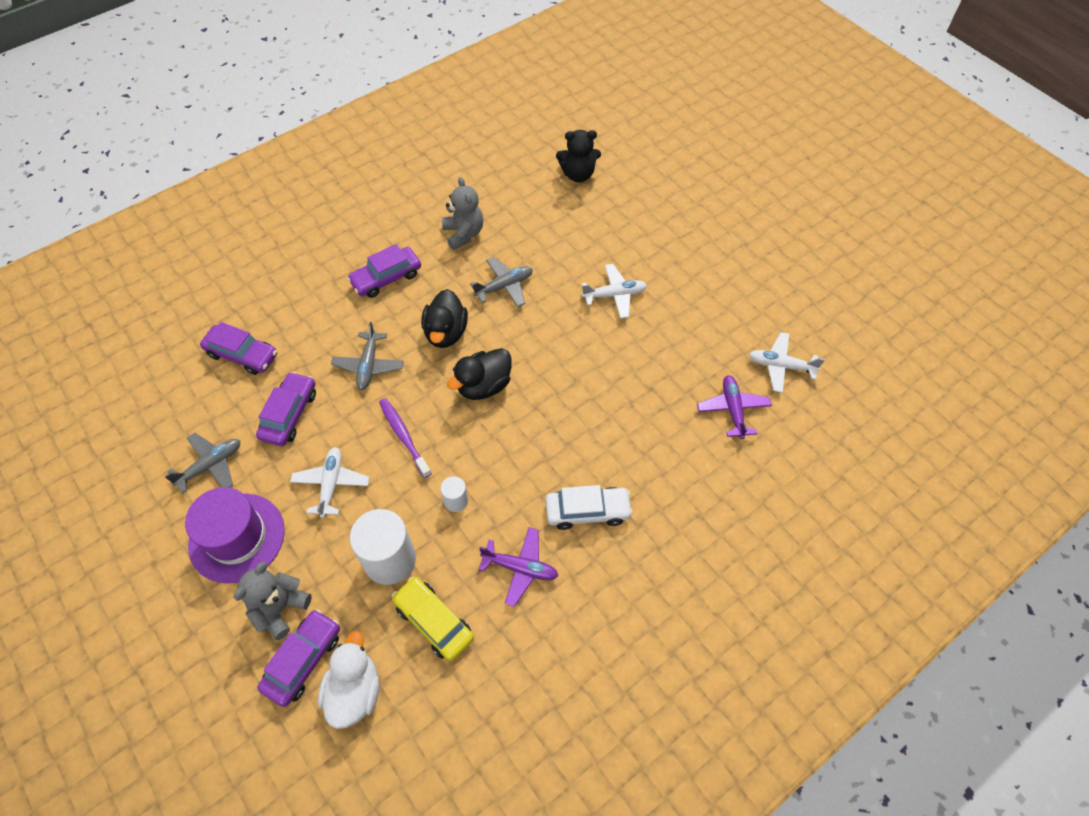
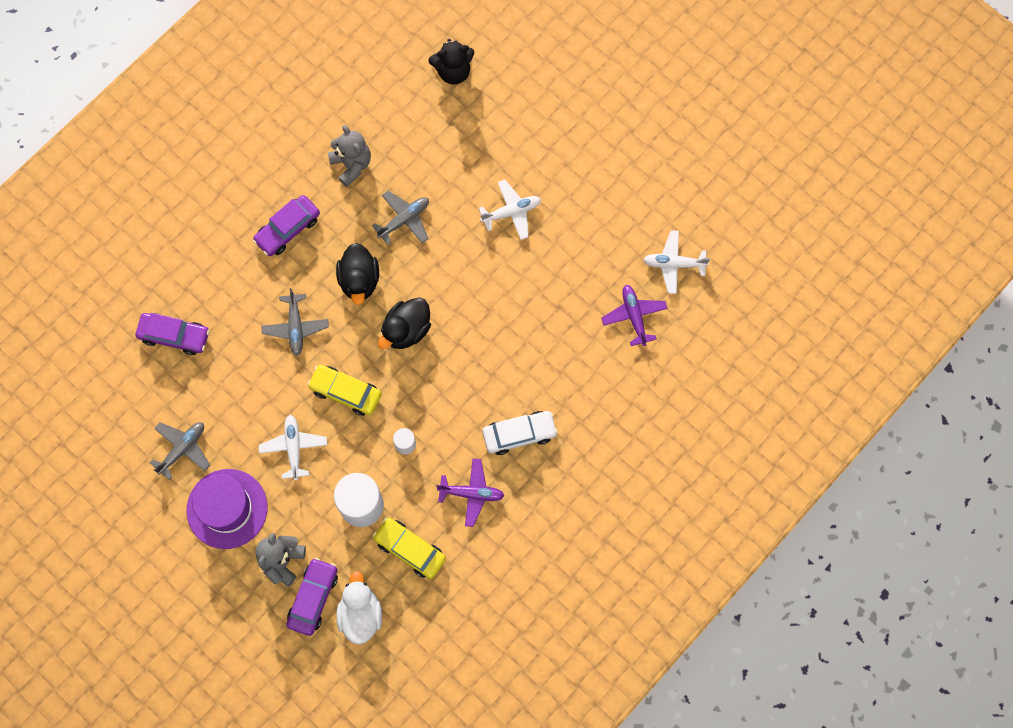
camera: 10 degrees left, 15 degrees up
purple car [256,372,316,446] -> none
purple toothbrush [379,398,432,478] -> yellow car [307,365,382,416]

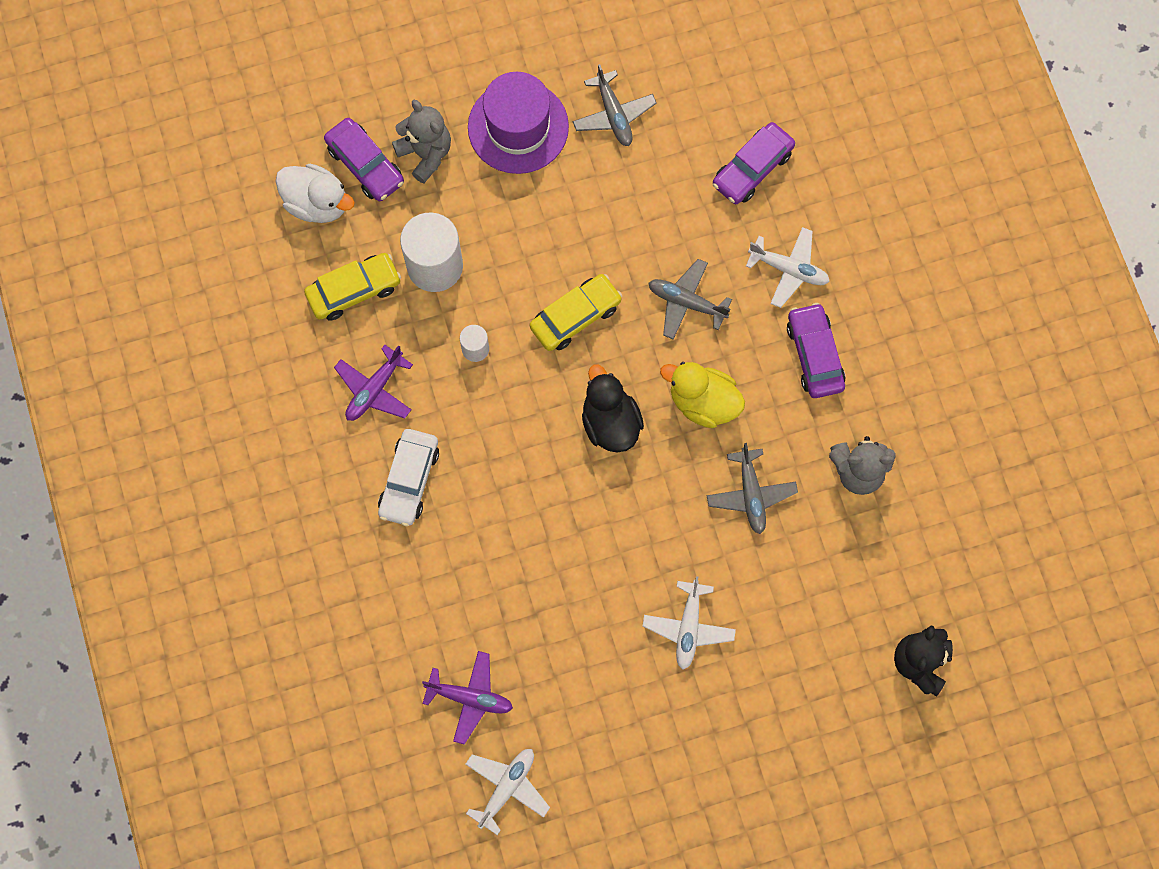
camera: 120 degrees right, 0 degrees up
white plane [259,415,327,480] -> white plane moved to [746,227,830,308]
black duck [336,243,379,305] -> yellow duck [660,362,745,428]

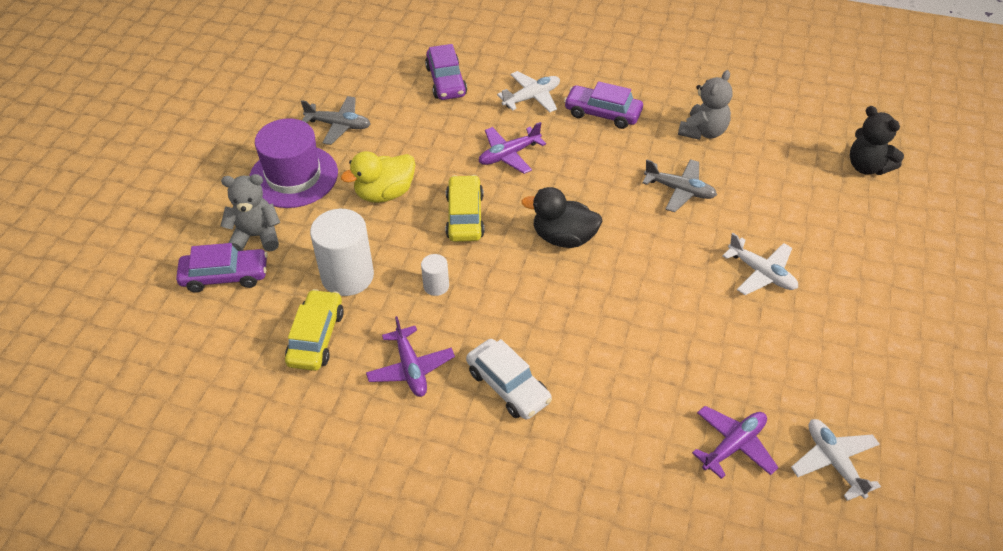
camera: 55 degrees left, 25 degrees down
white duck [275,164,355,223] -> none
grey plane [649,259,732,340] -> purple plane [479,122,546,174]
yellow duck [660,362,745,428] -> yellow duck moved to [341,151,415,203]

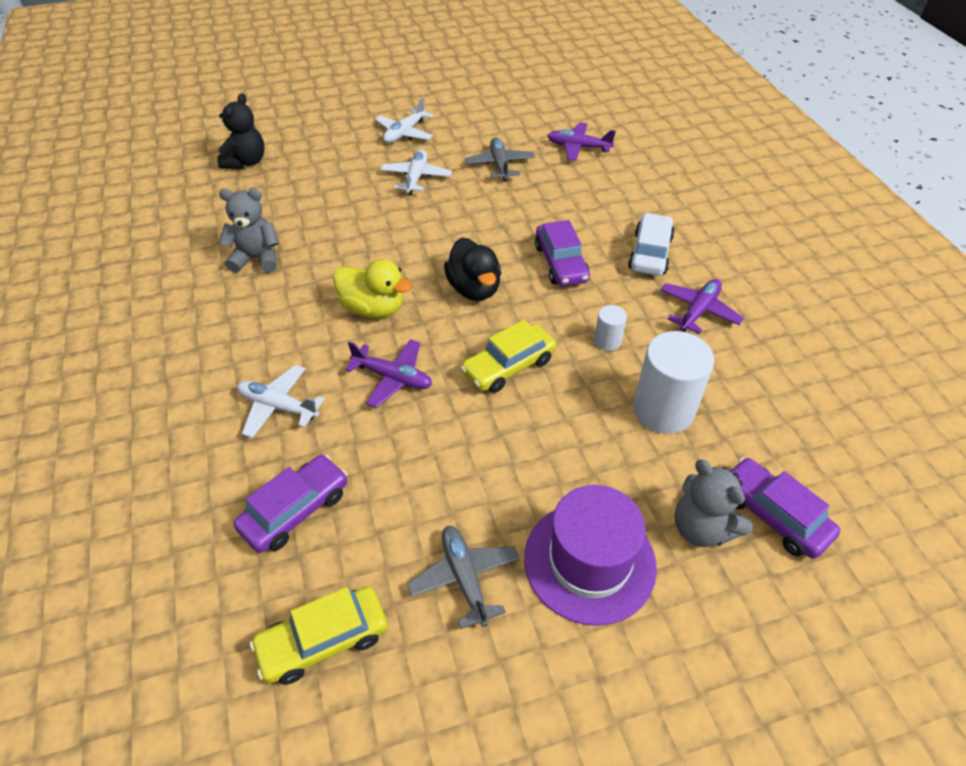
camera: 125 degrees left, 0 degrees up
yellow car [285,289,344,371] -> yellow car moved to [250,586,388,685]
yellow duck [341,151,415,203] -> yellow duck moved to [333,259,412,318]
purple car [564,81,643,129] -> purple car moved to [535,220,590,286]
grey plane [642,159,717,212] -> grey plane moved to [465,138,535,182]
white plane [791,419,881,501] -> white plane moved to [375,97,433,143]

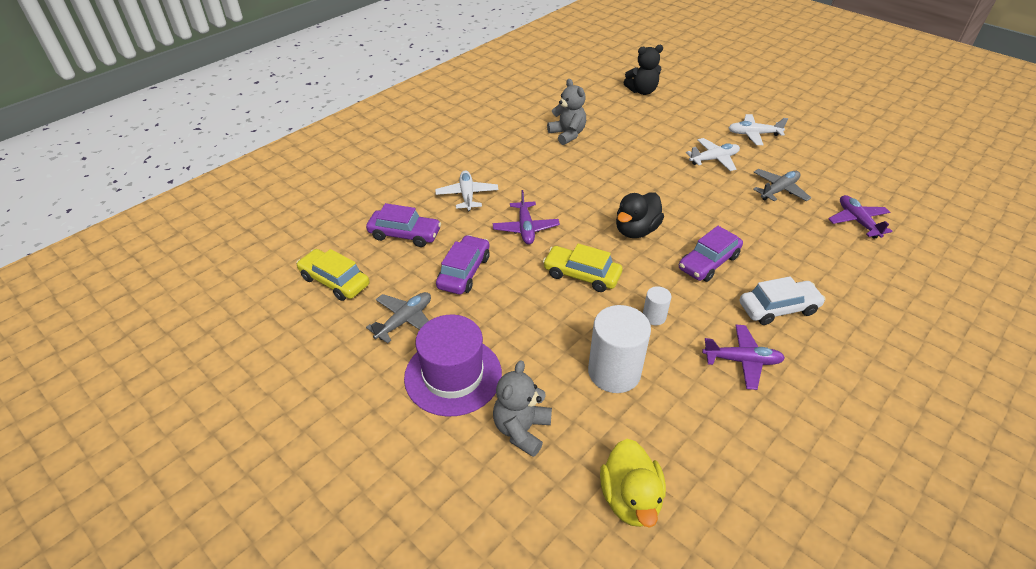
camera: 60 degrees right, 5 degrees down
yellow duck [333,259,412,318] -> yellow duck moved to [600,439,666,528]
purple car [730,458,840,559] -> purple car moved to [436,235,490,295]

